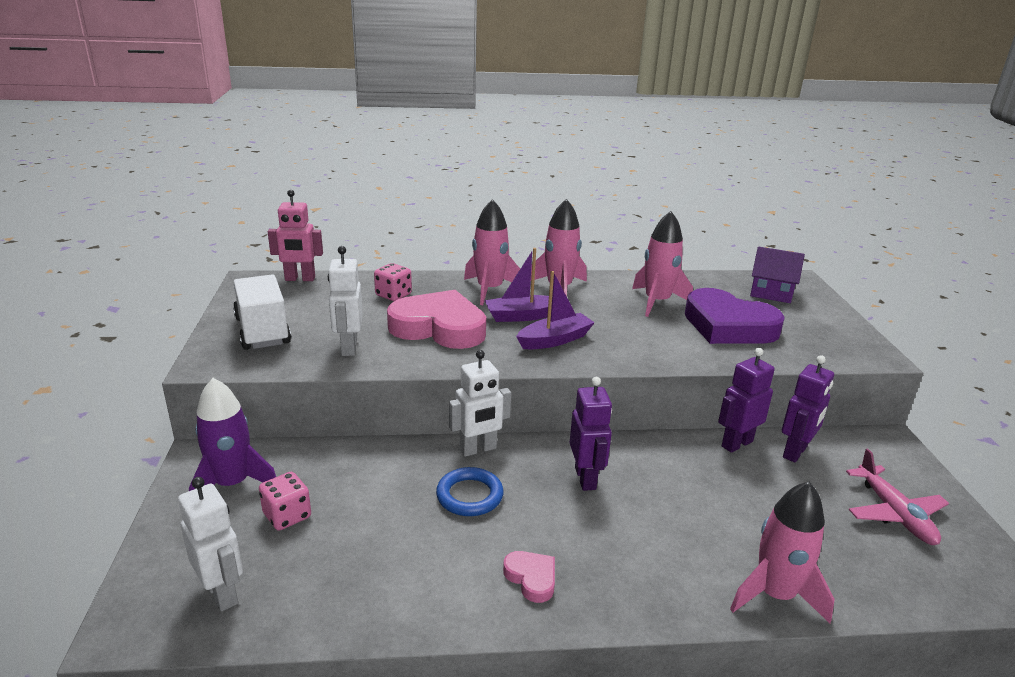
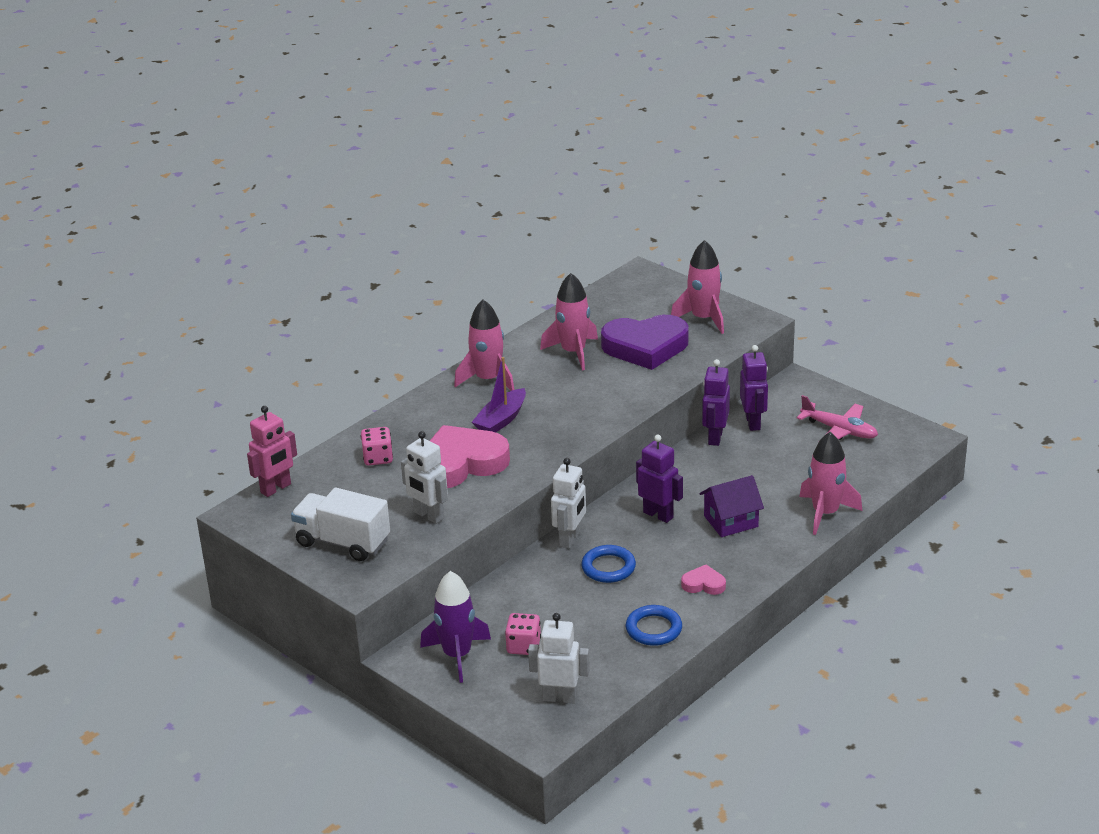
camera: 40 degrees left, 5 degrees up
pink rocket [464,199,520,305] -> pink rocket moved to [671,240,724,334]
purple boat [516,271,595,349] -> none
purple house [750,247,805,303] -> purple house moved to [699,475,764,537]
none -> blue ring [626,605,682,646]

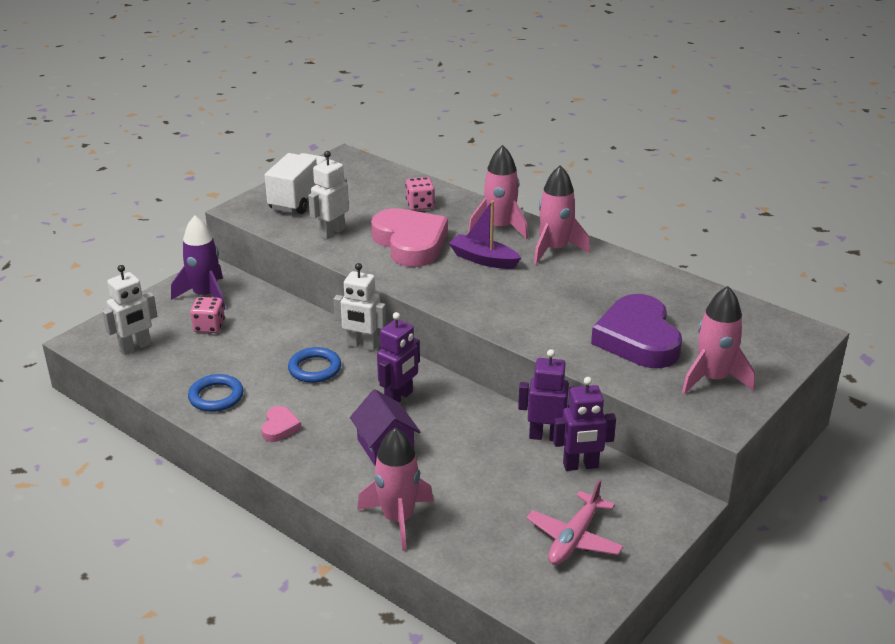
camera: 85 degrees right, 0 degrees up
pink robot [247,406,297,497] -> none
white robot [528,613,590,704] -> white robot turned 45 degrees clockwise [102,265,157,355]
pink rocket [540,273,598,370] -> pink rocket moved to [468,145,528,240]

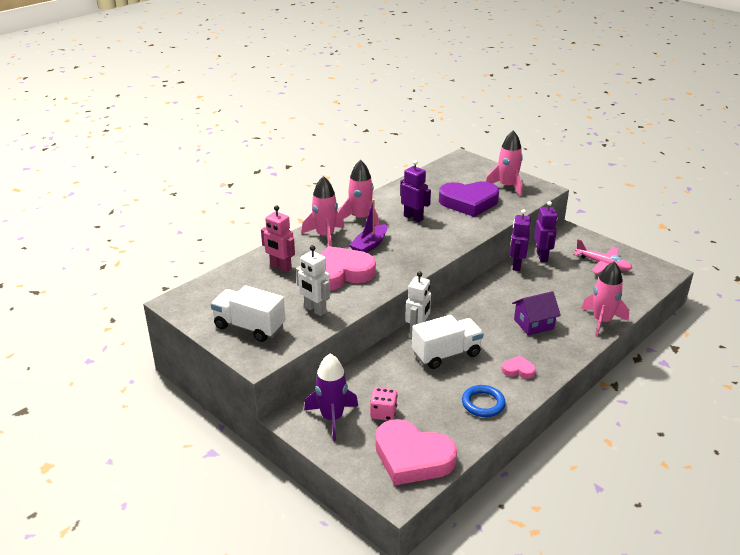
camera: 85 degrees left, 0 degrees up
white robot [102,265,157,355] -> pink heart [375,419,457,485]
blue ring [288,347,341,383] -> white truck [412,315,484,369]
purple robot [377,312,420,403] -> purple robot moved to [400,160,431,222]
pink dice [405,177,435,211] -> pink robot [261,205,295,272]

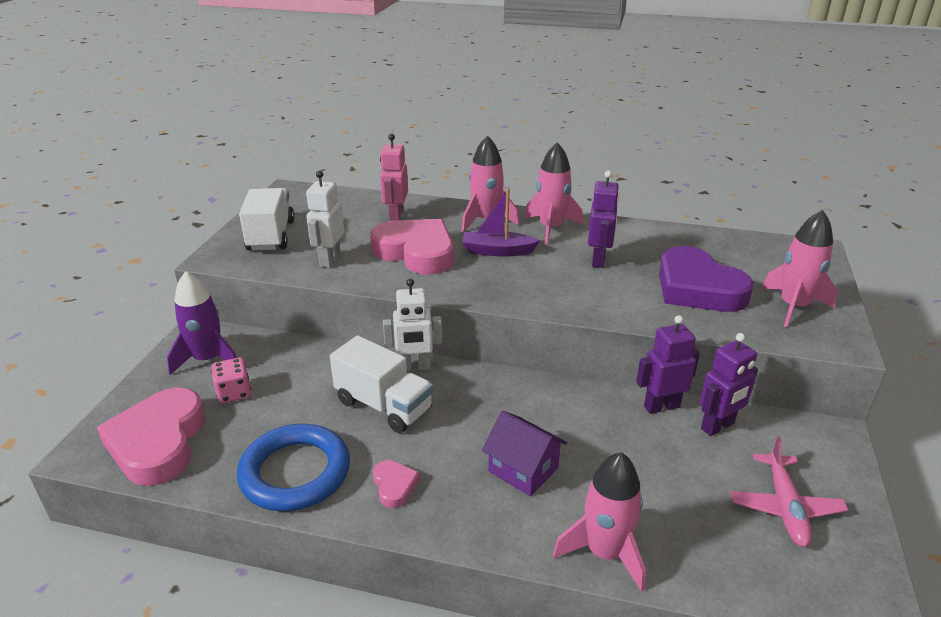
camera: 60 degrees right, 0 degrees up
blue ring [462,385,506,417] -> blue ring [237,424,350,512], size x1.66

